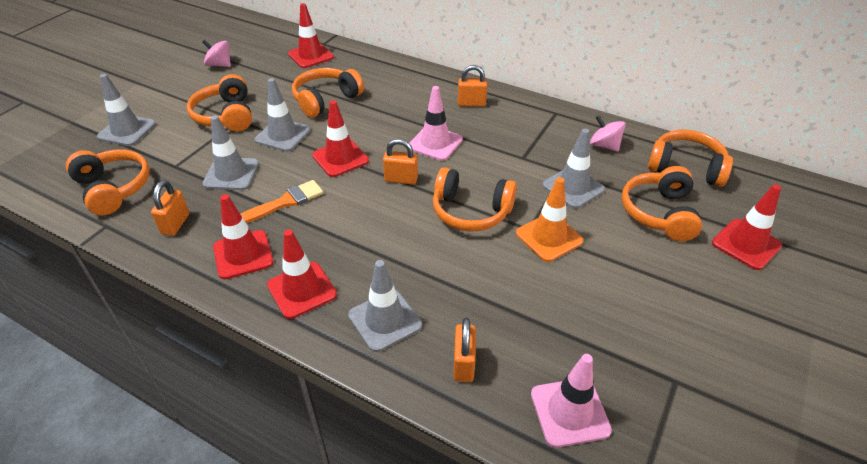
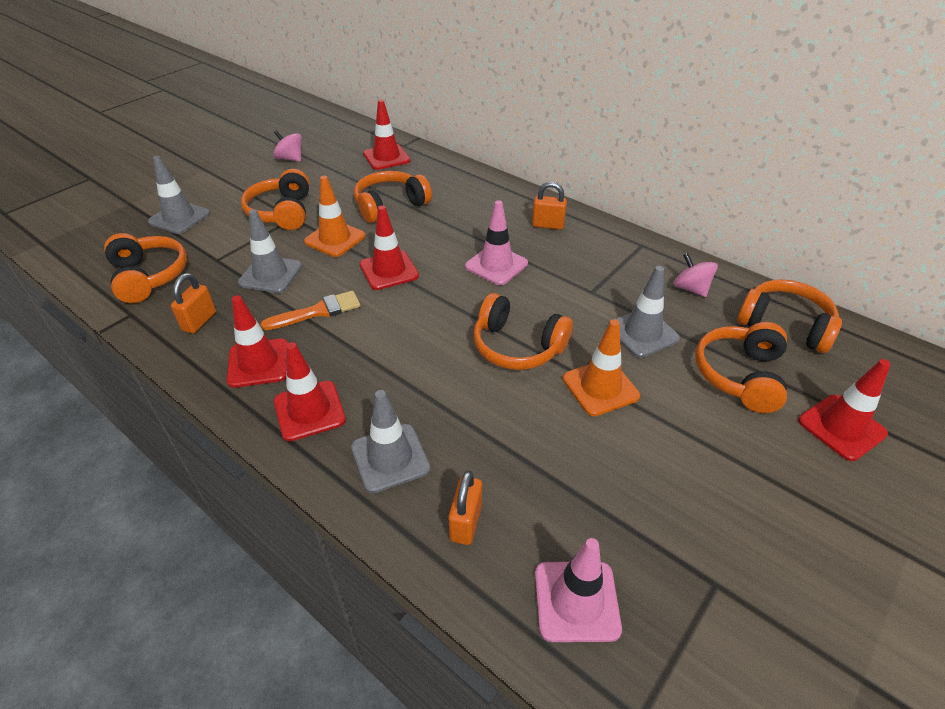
camera: 10 degrees right, 0 degrees up
grey traffic cone [255,78,311,152] -> orange traffic cone [304,176,366,257]
orange padlock [383,139,418,185] -> none

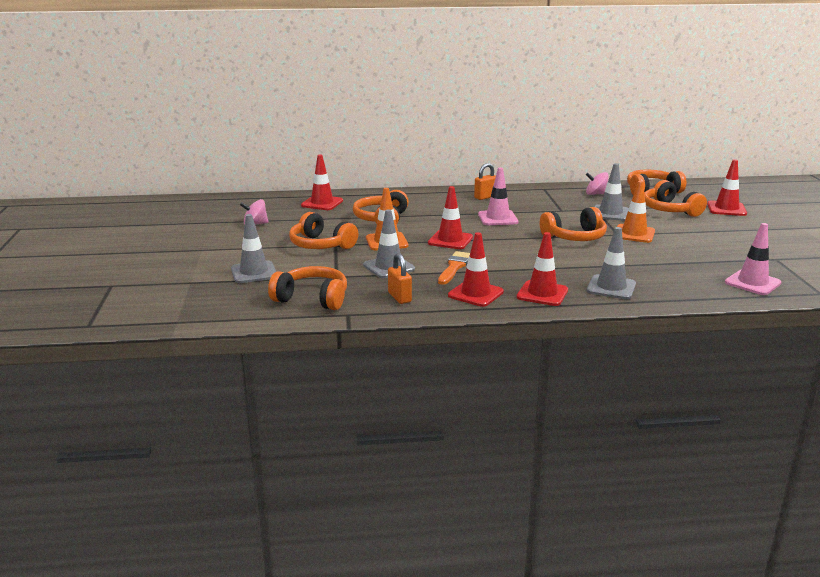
camera: 45 degrees left, 20 degrees down
orange padlock [448,470,482,545] -> none

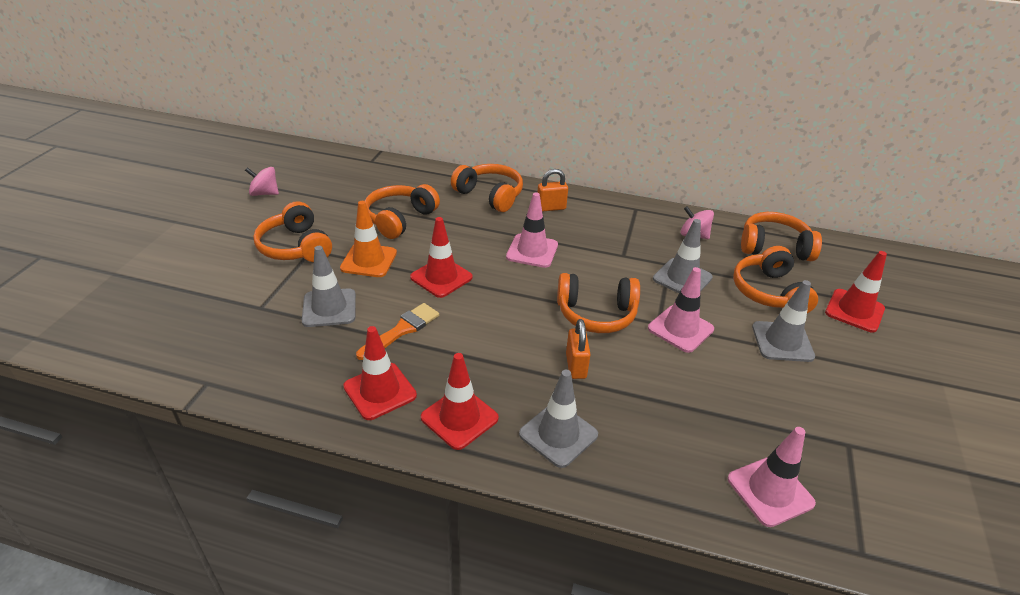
camera: 20 degrees right, 15 degrees up
grey traffic cone [231,214,276,283] -> grey traffic cone moved to [752,280,815,362]
orange headphones [268,266,347,310] -> orange headphones moved to [451,164,523,212]
red traffic cone [301,155,343,210] -> none
orange padlock [388,253,412,304] -> orange padlock moved to [566,319,591,379]
orange traffic cone [617,181,655,243] -> pink traffic cone [648,267,714,353]

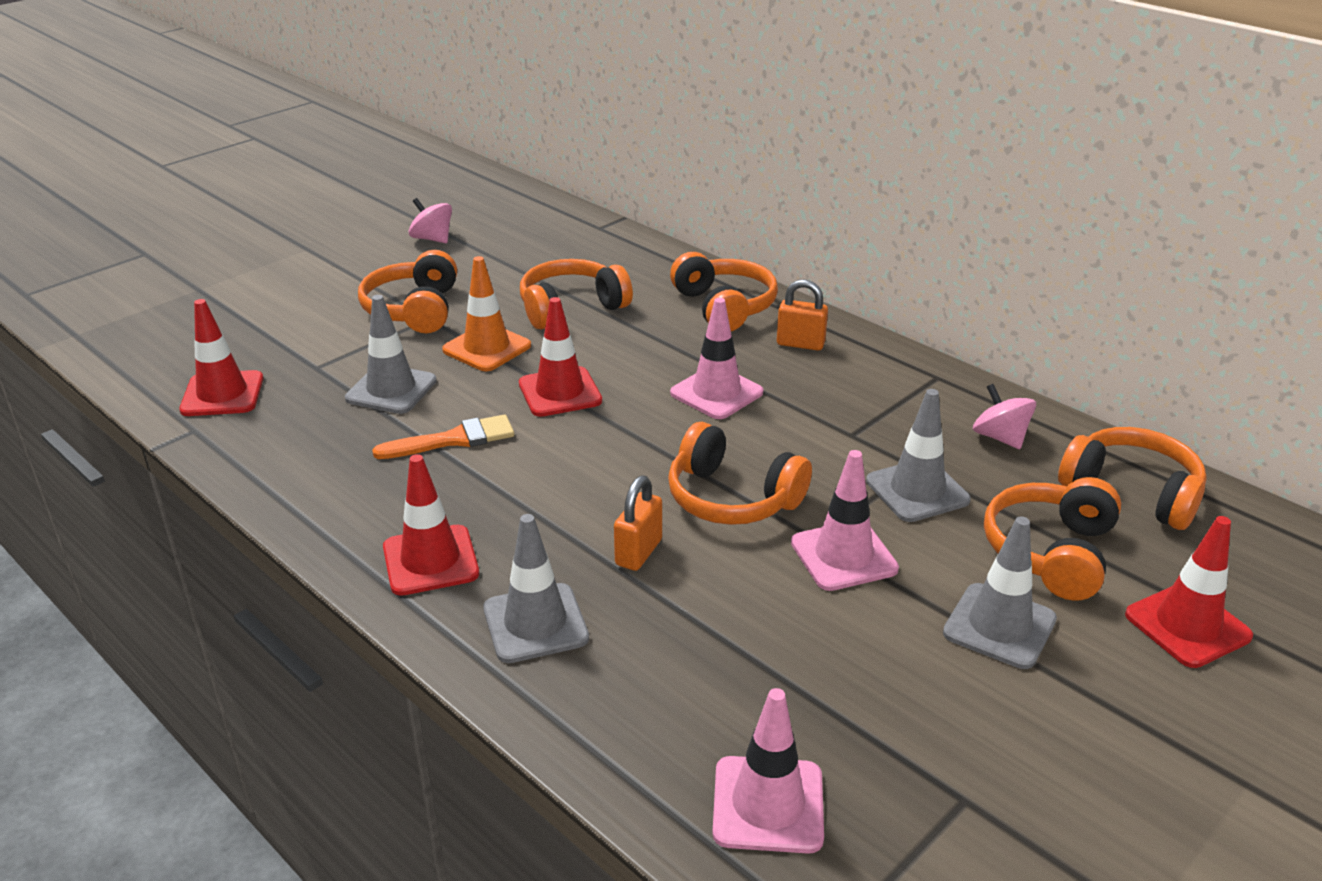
camera: 30 degrees right, 5 degrees down
red traffic cone [343,326,417,420] -> red traffic cone moved to [179,299,263,416]

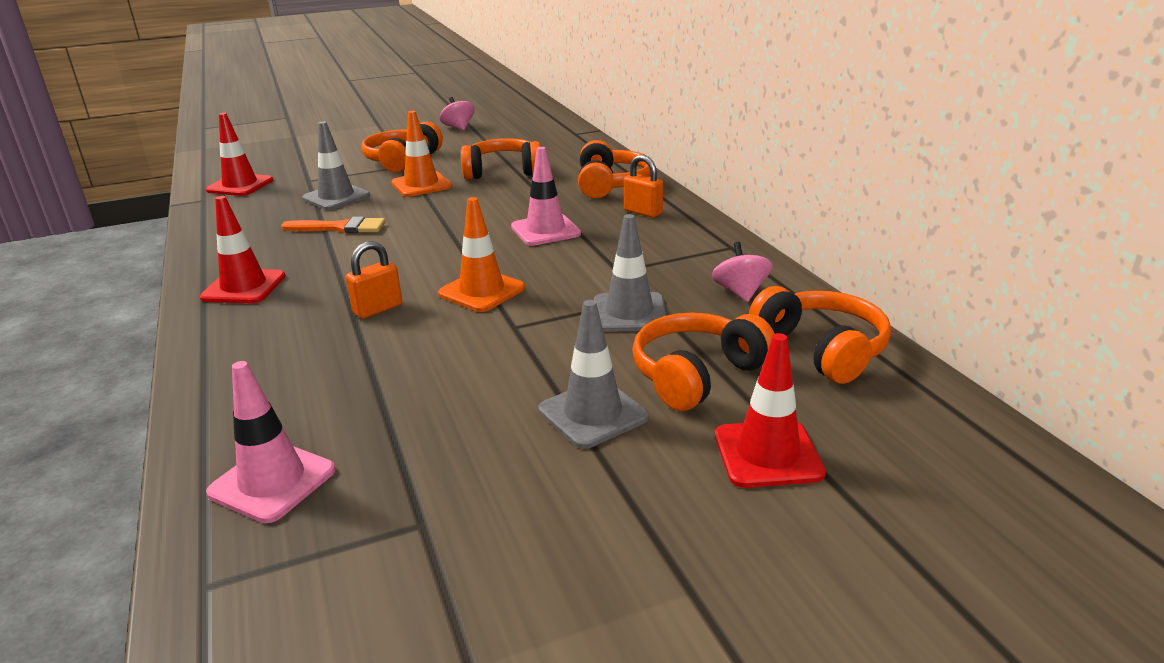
camera: 25 degrees right, 5 degrees down
grey traffic cone [483,514,589,663] -> none
red traffic cone [519,297,602,417] -> none
orange headphones [668,422,812,525] -> orange traffic cone [438,197,525,312]
pink traffic cone [791,450,899,591] -> none

